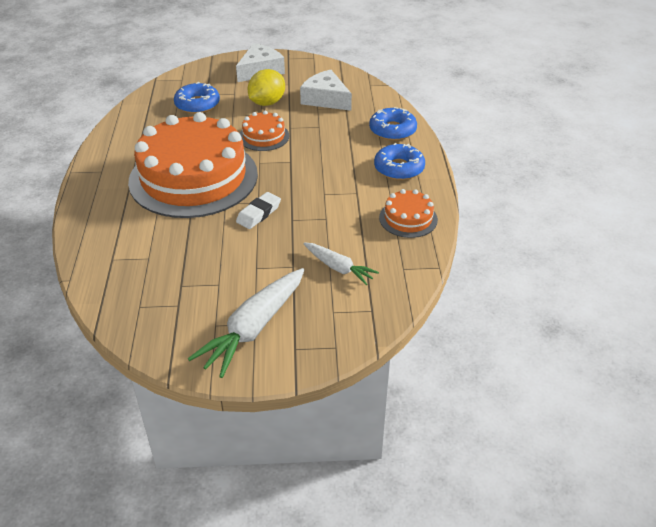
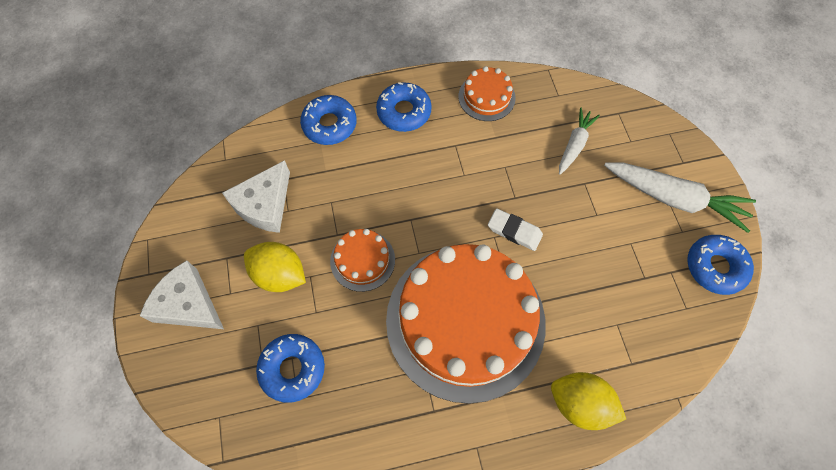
camera: 100 degrees left, 25 degrees up
none -> yellow lemon [551,372,626,430]
none -> blue donut [687,235,754,295]

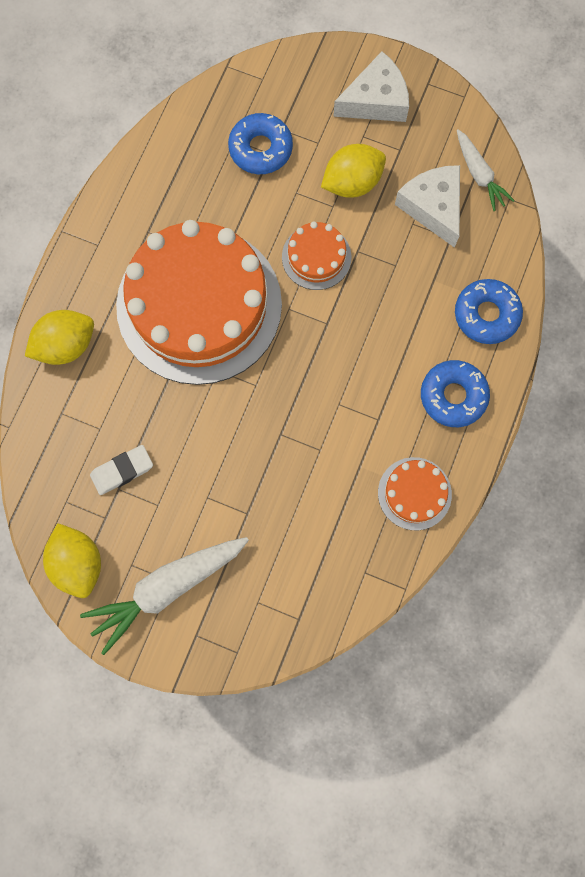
camera: 125 degrees right, 10 degrees up
white eraser [488,208,543,251] -> white eraser moved to [90,445,153,495]
white carrot [559,108,600,175] -> white carrot moved to [457,129,515,211]
blue donut [687,235,754,295] -> yellow lemon [43,523,101,598]

